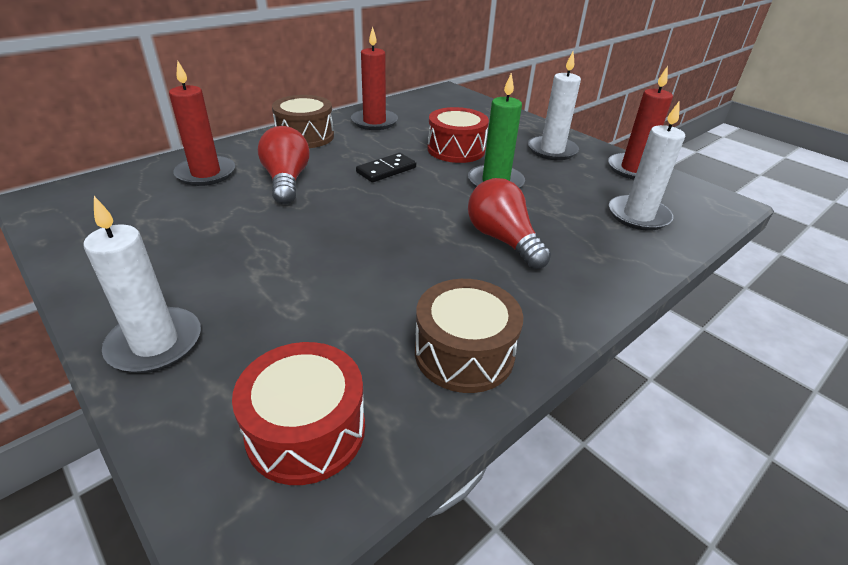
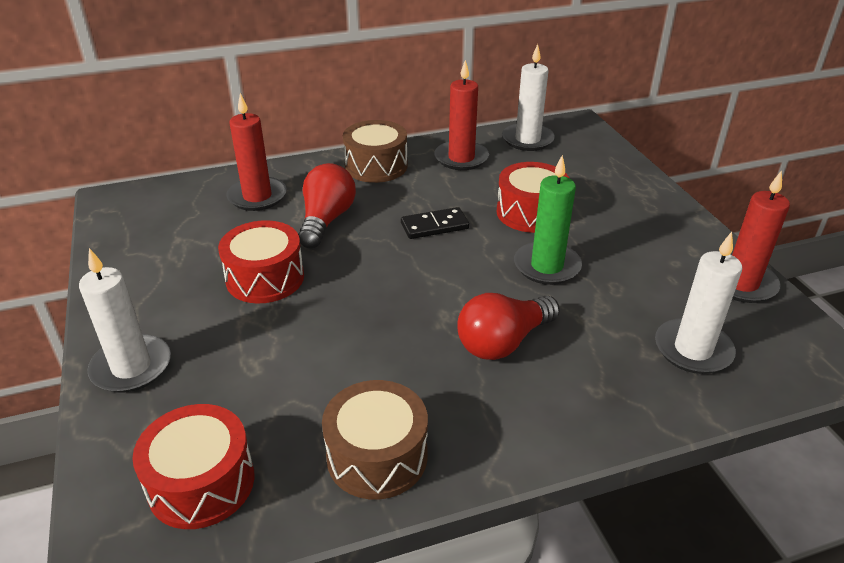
camera: 25 degrees right, 0 degrees up
red light bulb [468,178,551,269] -> red light bulb turned 120 degrees counterclockwise [457,293,560,360]
white candle [528,52,581,160] -> white candle moved to [502,44,555,151]
none -> red drum [218,220,304,303]

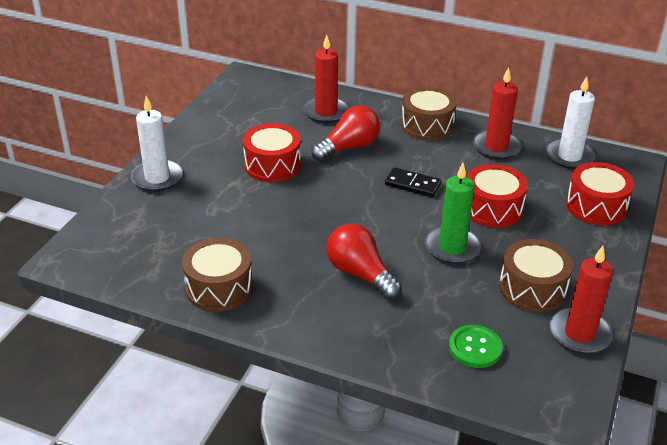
camera: 40 degrees right, 0 degrees up
red drum [132,404,255,529] -> red drum moved to [566,162,634,226]
red light bulb [457,293,560,360] -> red light bulb turned 45 degrees clockwise [326,223,402,300]
white candle [655,232,742,374] -> green button [449,325,503,368]
none -> brown drum [499,239,573,313]

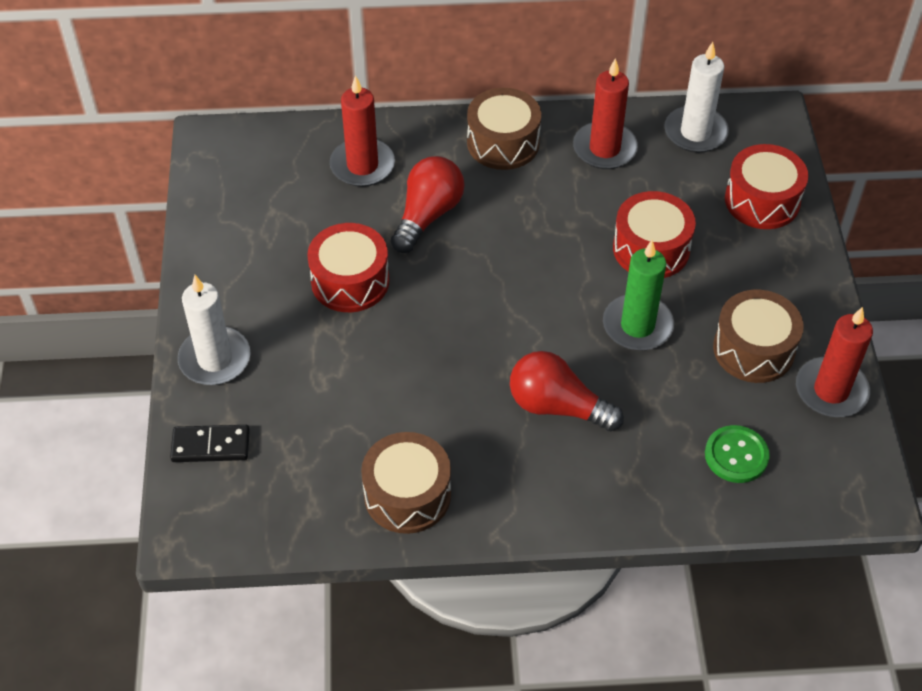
camera: 25 degrees left, 15 degrees up
black domino [385,167,442,197] -> black domino moved to [170,425,250,462]

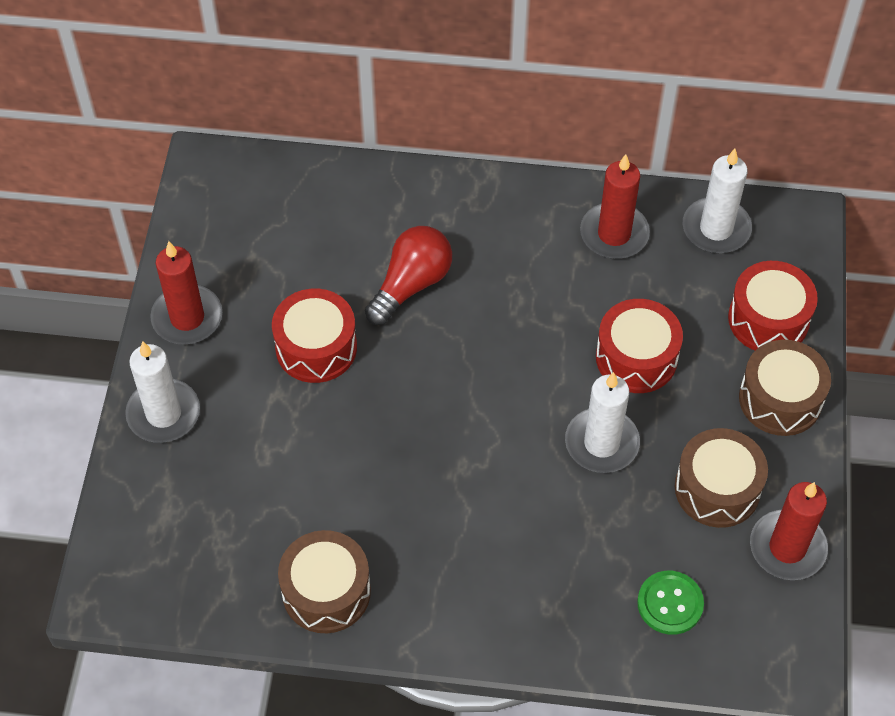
camera: 10 degrees right, 5 degrees up
black domino [170,425,250,462] -> none
red candle [330,75,395,187] -> red candle moved to [150,241,222,345]
brown drum [467,88,541,170] -> brown drum moved to [739,340,831,436]
red light bulb [510,351,624,431] -> none
green candle [603,240,674,351] -> white candle [565,372,640,473]

